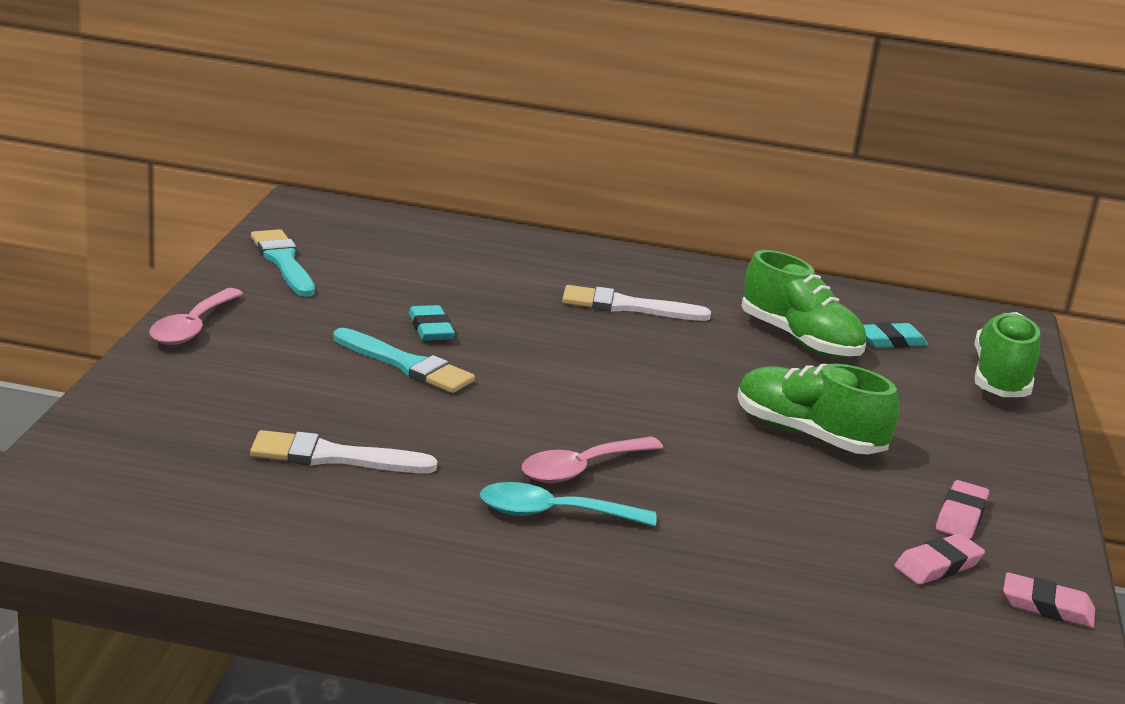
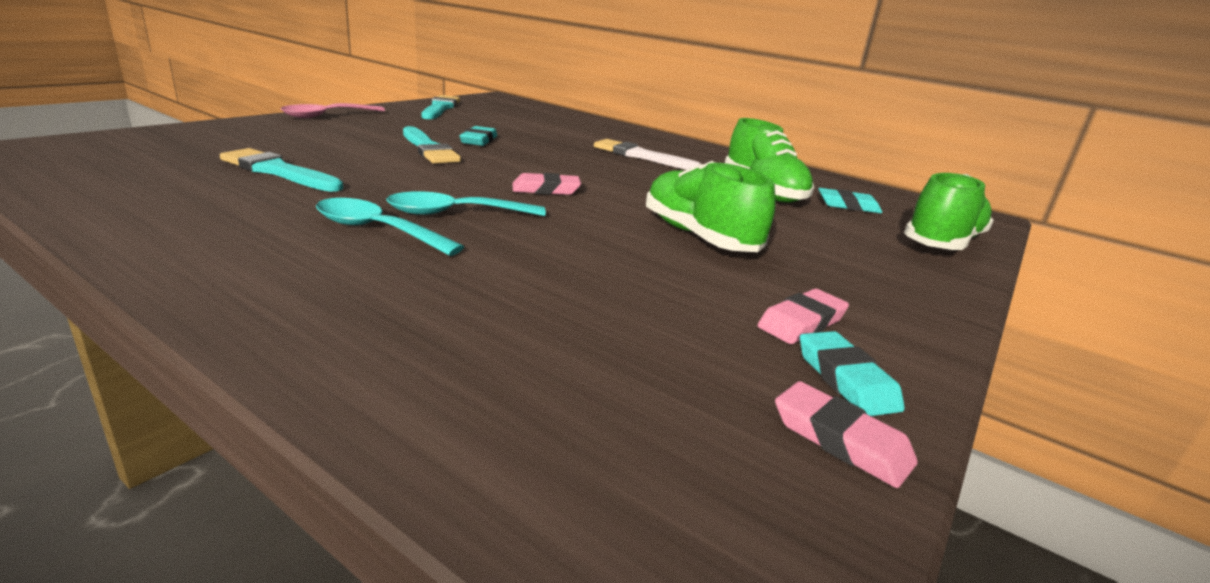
camera: 25 degrees right, 0 degrees up
white brush [250,430,438,473] -> turquoise brush [220,148,343,192]
pink spoon [522,437,663,483] -> turquoise spoon [386,191,546,216]
pink eraser [894,533,985,585] -> pink eraser moved to [513,173,581,195]
none -> turquoise eraser [800,331,905,416]

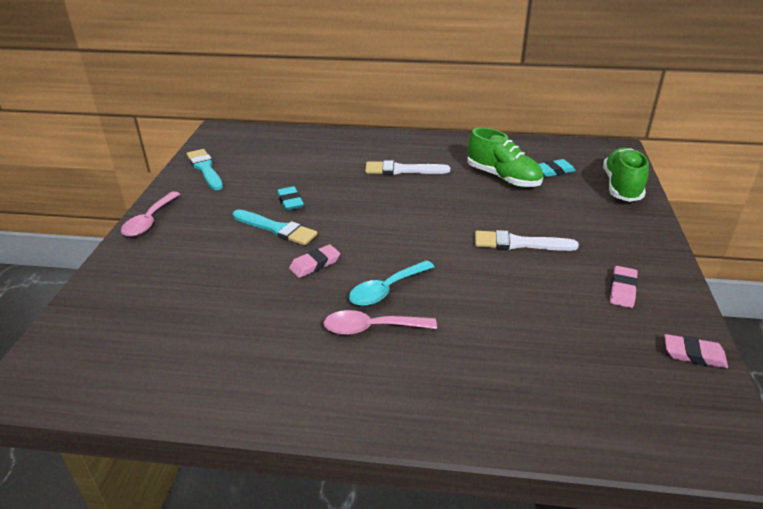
camera: 25 degrees left, 10 degrees up
turquoise brush [220,148,343,192] -> none
turquoise spoon [316,198,464,256] -> pink spoon [324,310,437,335]
pink eraser [513,173,581,195] -> pink eraser moved to [289,244,340,278]
green shoe [646,161,776,252] -> white brush [475,230,579,251]
turquoise eraser [800,331,905,416] -> none

